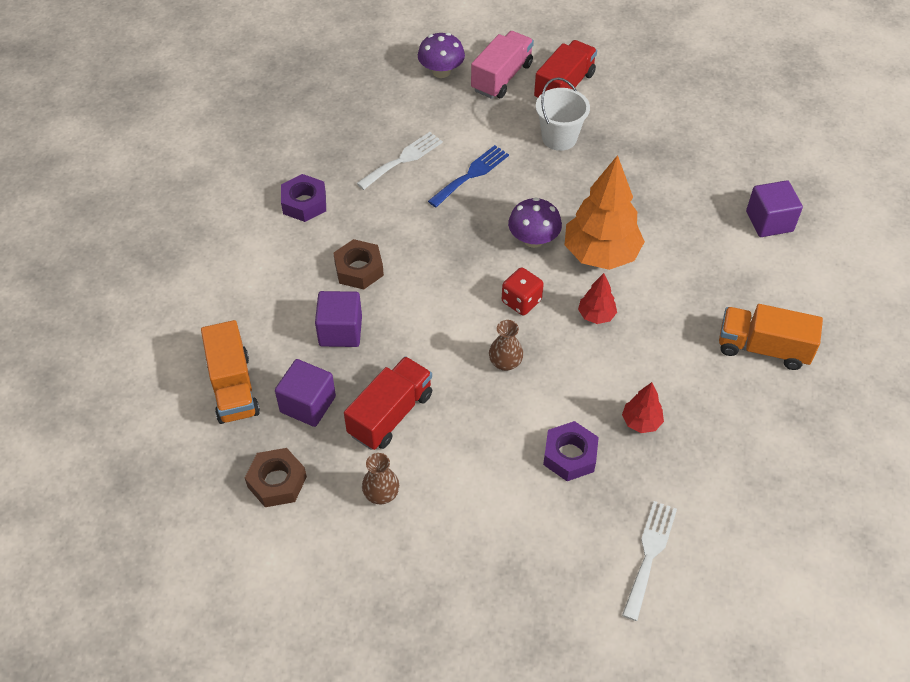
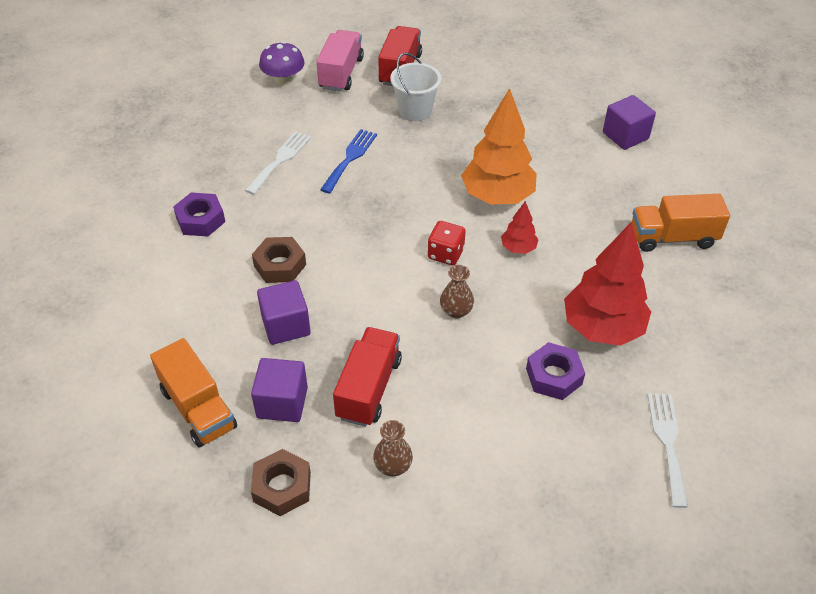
camera: 20 degrees left, 5 degrees down
purple mushroom [508,197,562,248] -> none
red tree [622,382,664,433] -> red tree [564,222,651,346], size x2.12

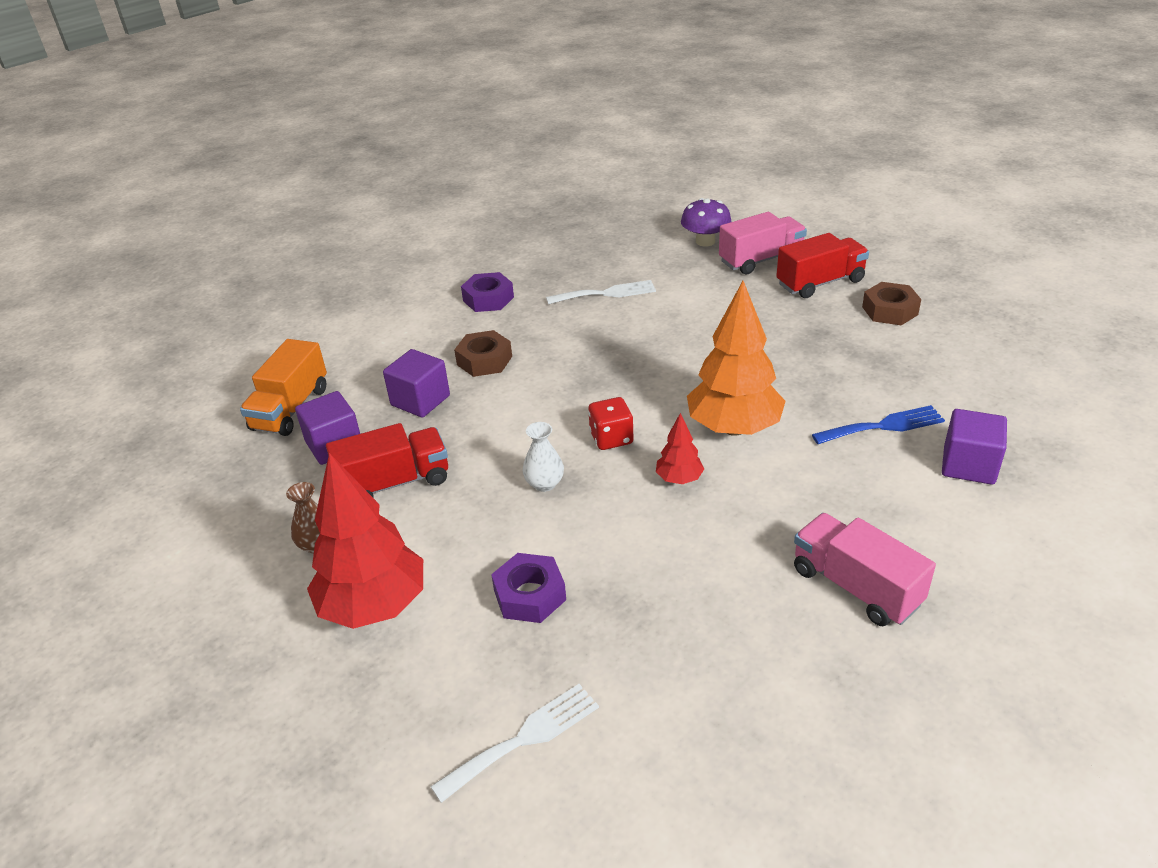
camera: 55 degrees right, 10 degrees down
brown nut [251,449,311,516] -> brown nut moved to [862,282,921,325]
blue fork [320,129,377,194] -> blue fork moved to [812,405,945,444]
white bucket [390,53,442,121] -> none
brown vase [440,265,474,318] -> white vase [523,422,564,492]
red tree [564,222,651,346] -> red tree moved to [307,453,423,629]
orange truck [632,194,730,252] -> pink truck [794,513,936,626]

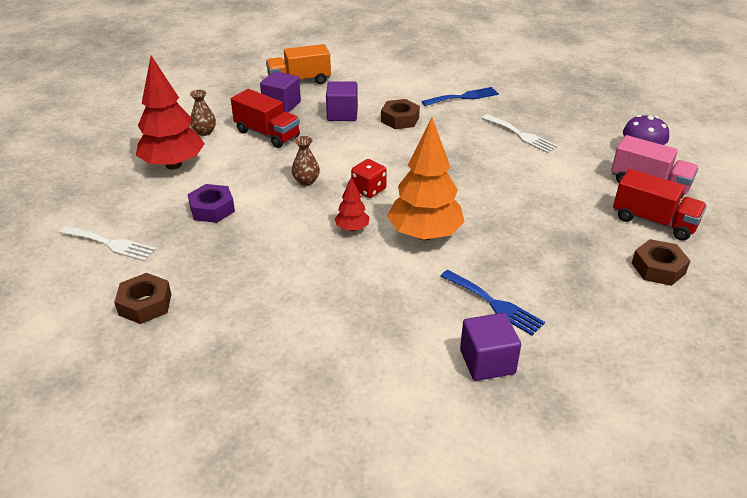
camera: 55 degrees right, 0 degrees up
purple nut [461,272,514,312] -> blue fork [422,87,499,106]
white vase [523,422,564,492] -> brown vase [292,136,320,186]
pink truck [794,513,936,626] -> none
none -> brown nut [114,273,171,324]

